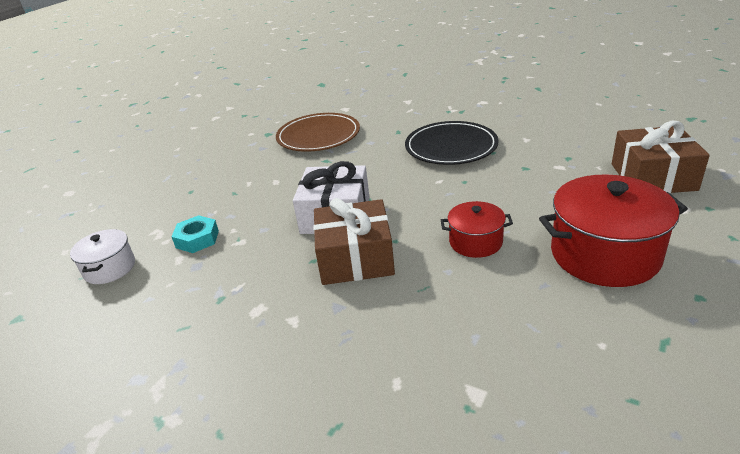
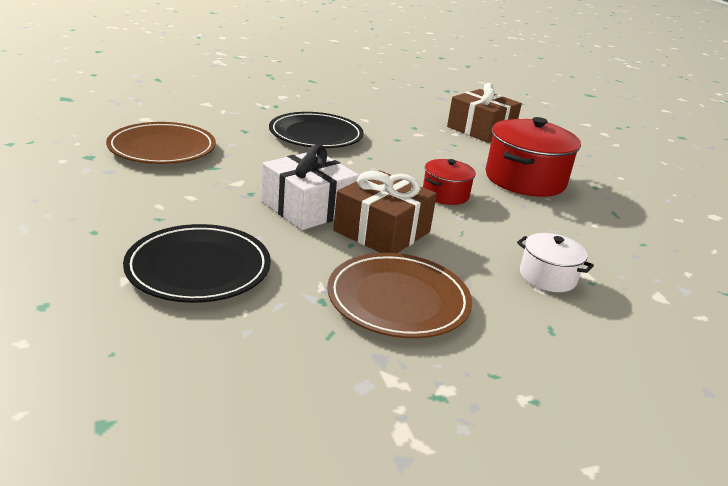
camera: 55 degrees left, 5 degrees down
white pot [70,229,135,284] -> white pot moved to [517,233,594,292]
turquoise nut [171,215,219,253] -> black plate [123,224,271,303]
none -> brown plate [327,253,472,338]

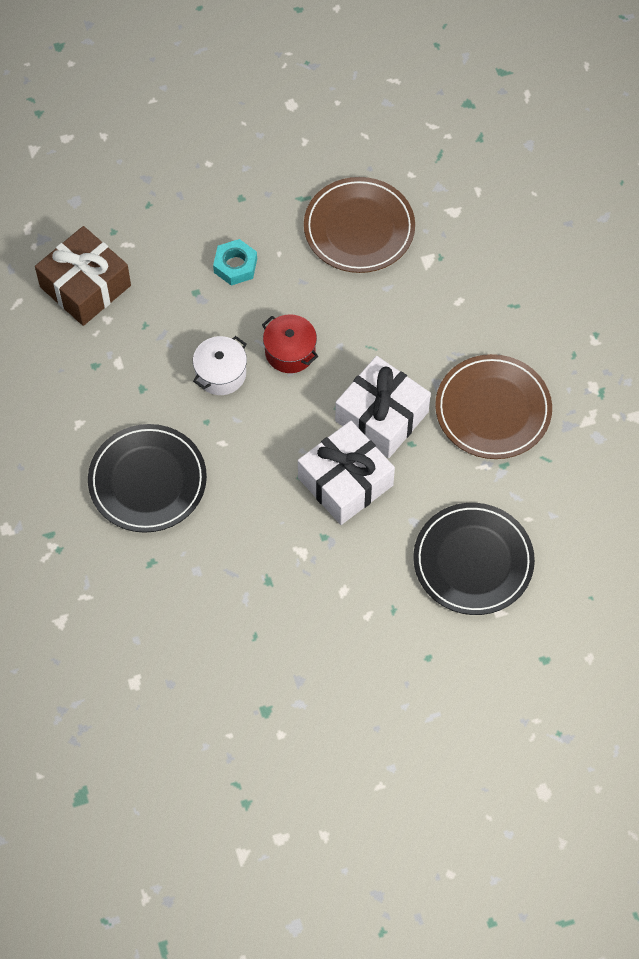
camera: 85 degrees left, 35 degrees up
brown plate [106,122,216,164] -> brown plate moved to [304,177,415,273]
brown gift [333,170,437,253] -> white gift [335,356,431,458]
red pot [485,117,581,197] -> turquoise nut [213,239,257,286]
white pot [517,233,594,292] -> white pot moved to [193,336,247,395]

